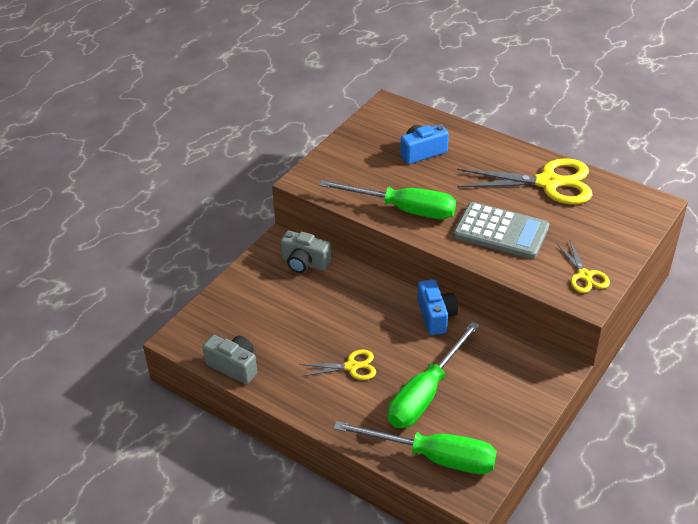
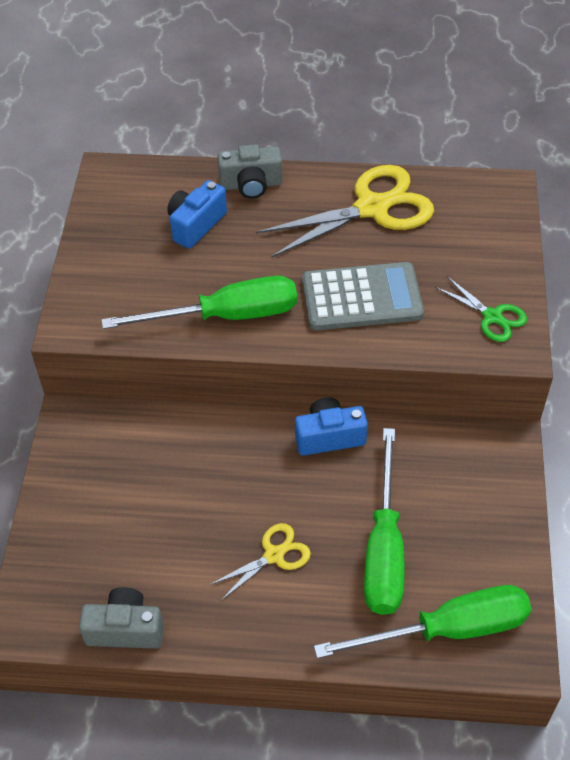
camera: 30 degrees left, 10 degrees up
grey camera [280,231,331,273] -> grey camera moved to [217,144,283,199]
blue camera [418,279,458,335] -> blue camera turned 60 degrees counterclockwise [295,397,368,456]
yellow scissors [557,241,610,293] -> green scissors [435,276,527,342]

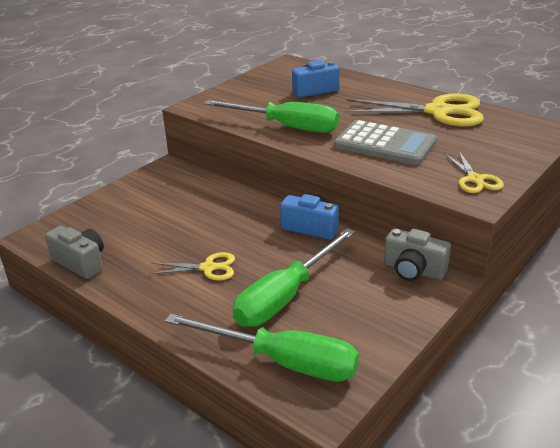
camera: 35 degrees right, 20 degrees down
grey camera [217,144,283,199] -> grey camera moved to [384,228,451,281]
green scissors [435,276,527,342] -> yellow scissors [444,151,504,193]

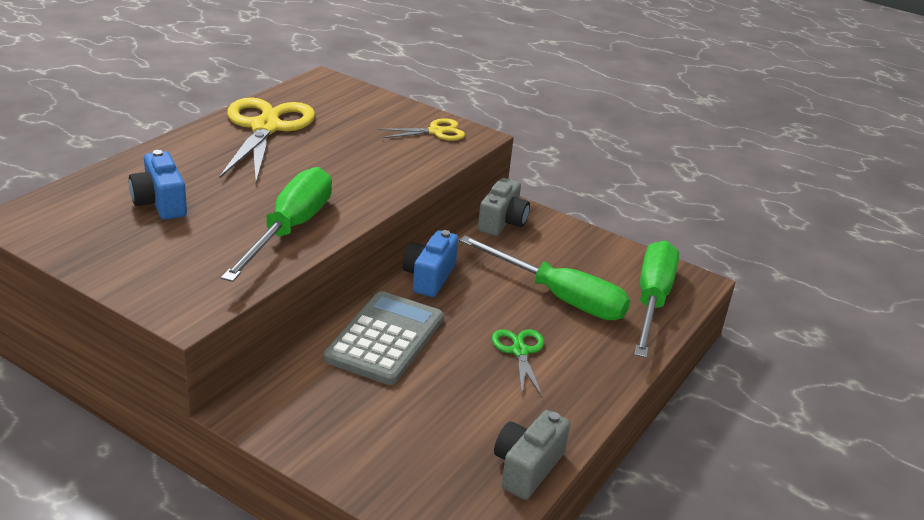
camera: 100 degrees left, 0 degrees up
yellow scissors [150,252,235,280] -> green scissors [492,329,544,398]
grey calculator [334,120,437,165] -> grey calculator moved to [324,291,444,385]

